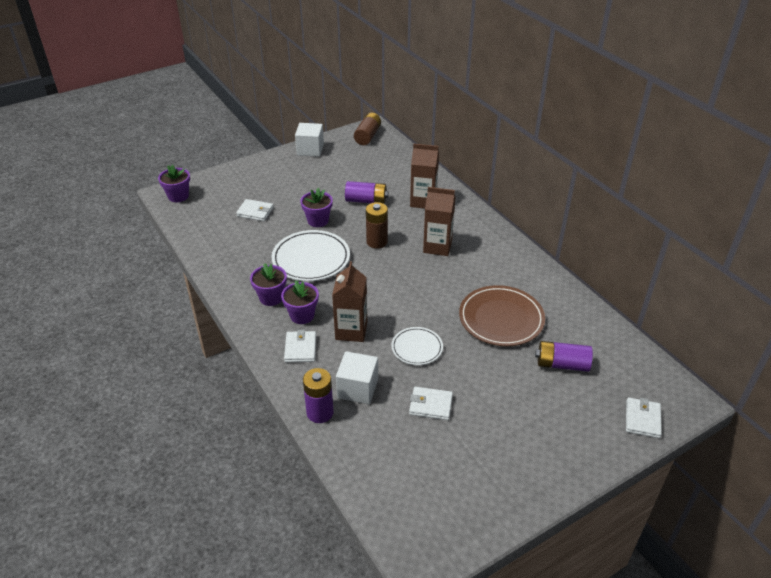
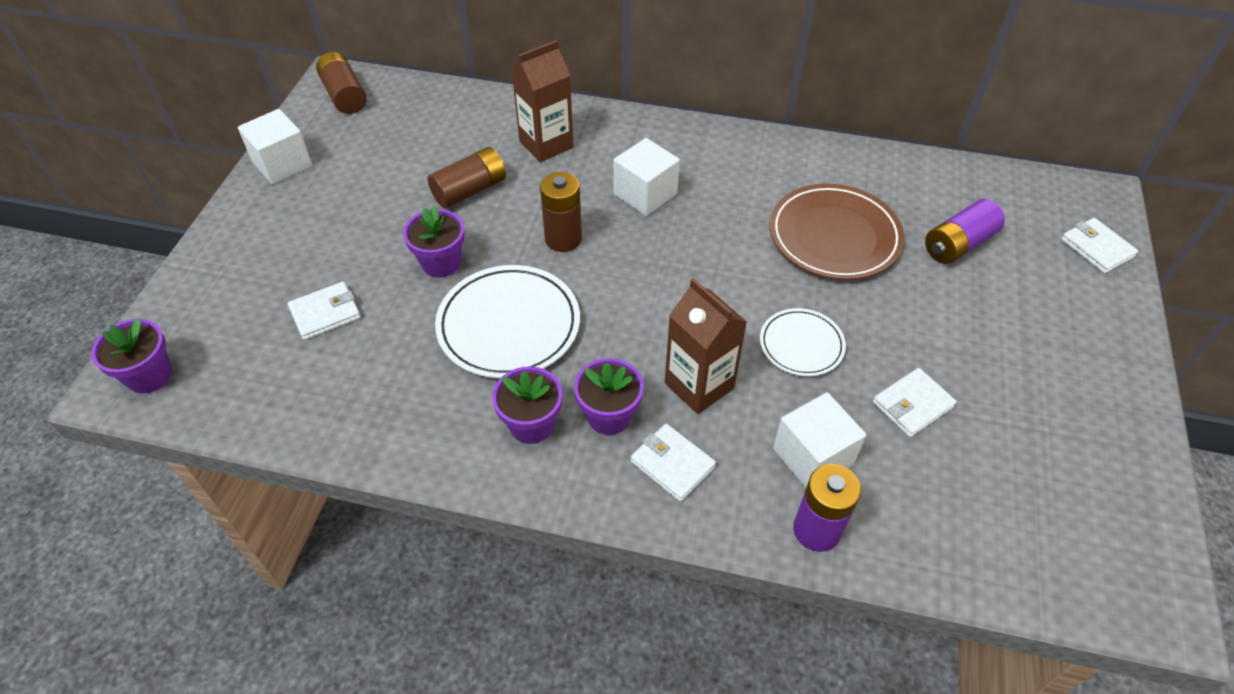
camera: 45 degrees left, 10 degrees up
purple battery [345,181,389,204] -> brown battery [427,147,506,208]
brown carton [423,187,455,256] -> white cube [613,138,680,216]

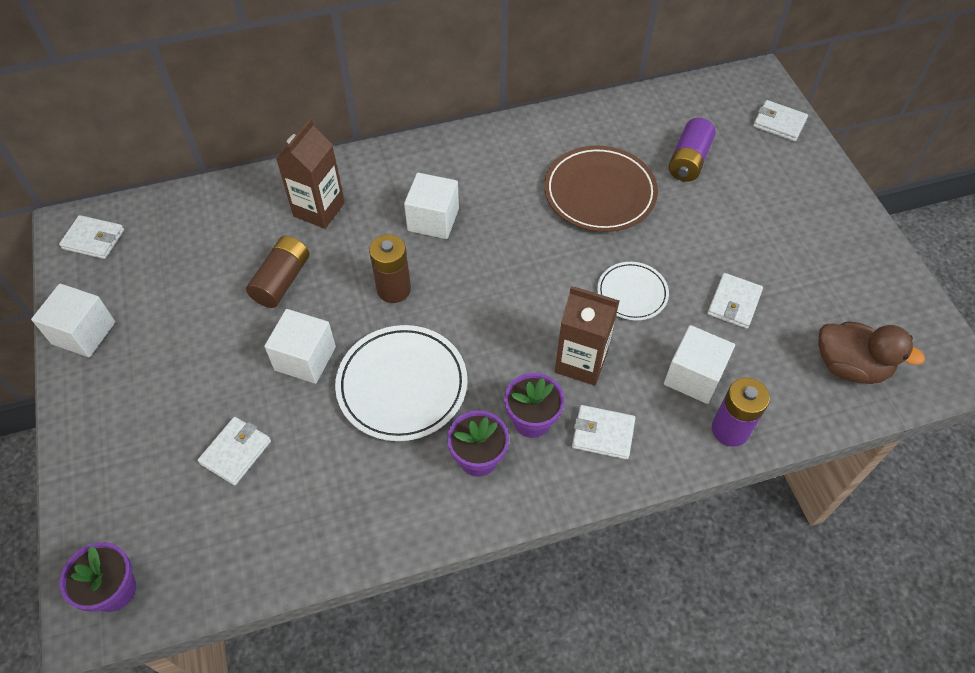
camera: 30 degrees left, 5 degrees up
brown battery [316,52,367,114] -> white wallet [59,215,124,259]
purple flower pot [403,206,465,278] -> white cube [264,309,336,384]
none -> brown duck [818,321,925,384]

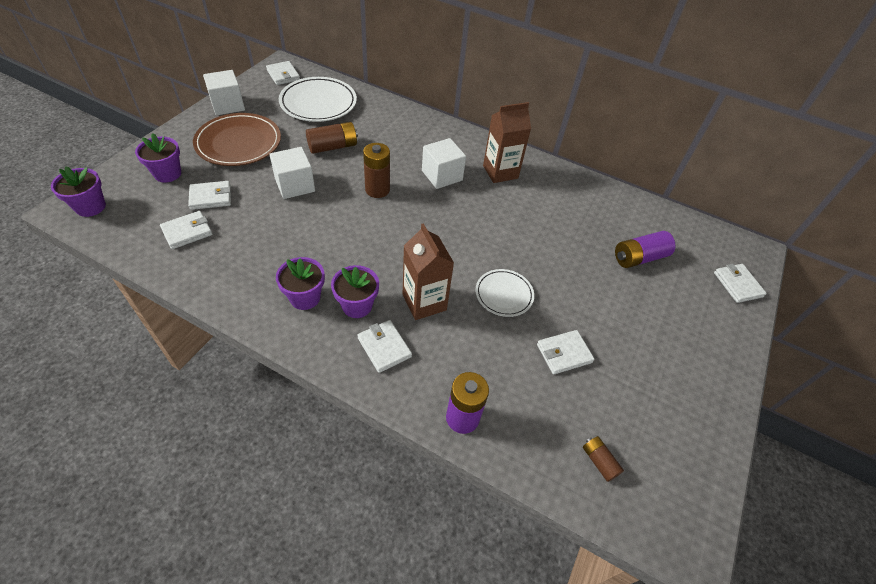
camera: 40 degrees right, 5 degrees down
brown carton [276,119,345,229] -> brown carton moved to [483,102,531,183]
white plate [335,325,467,441] -> white plate moved to [279,77,357,122]
brown plate [544,146,658,232] -> brown plate moved to [193,113,281,166]
white cube [664,325,735,404] -> none
brown duck [818,321,925,384] -> brown battery [583,436,624,482]
none -> purple flower pot [135,133,181,183]
none -> white wallet [160,211,213,249]

